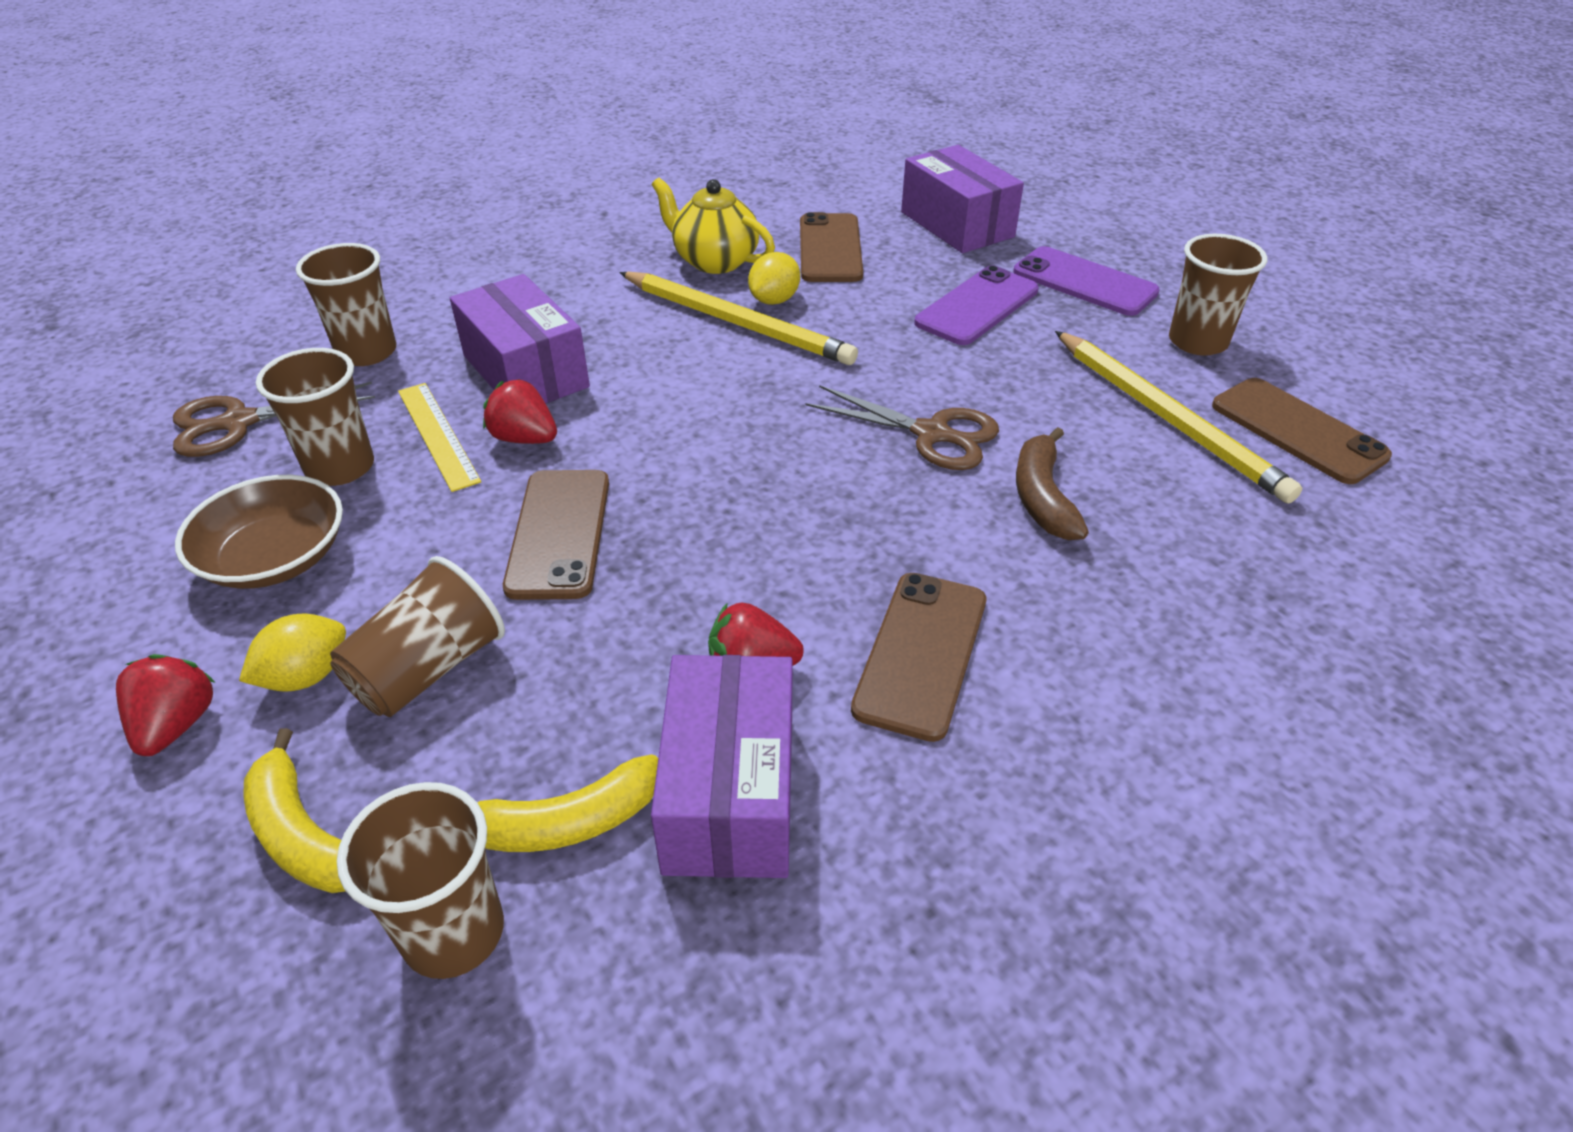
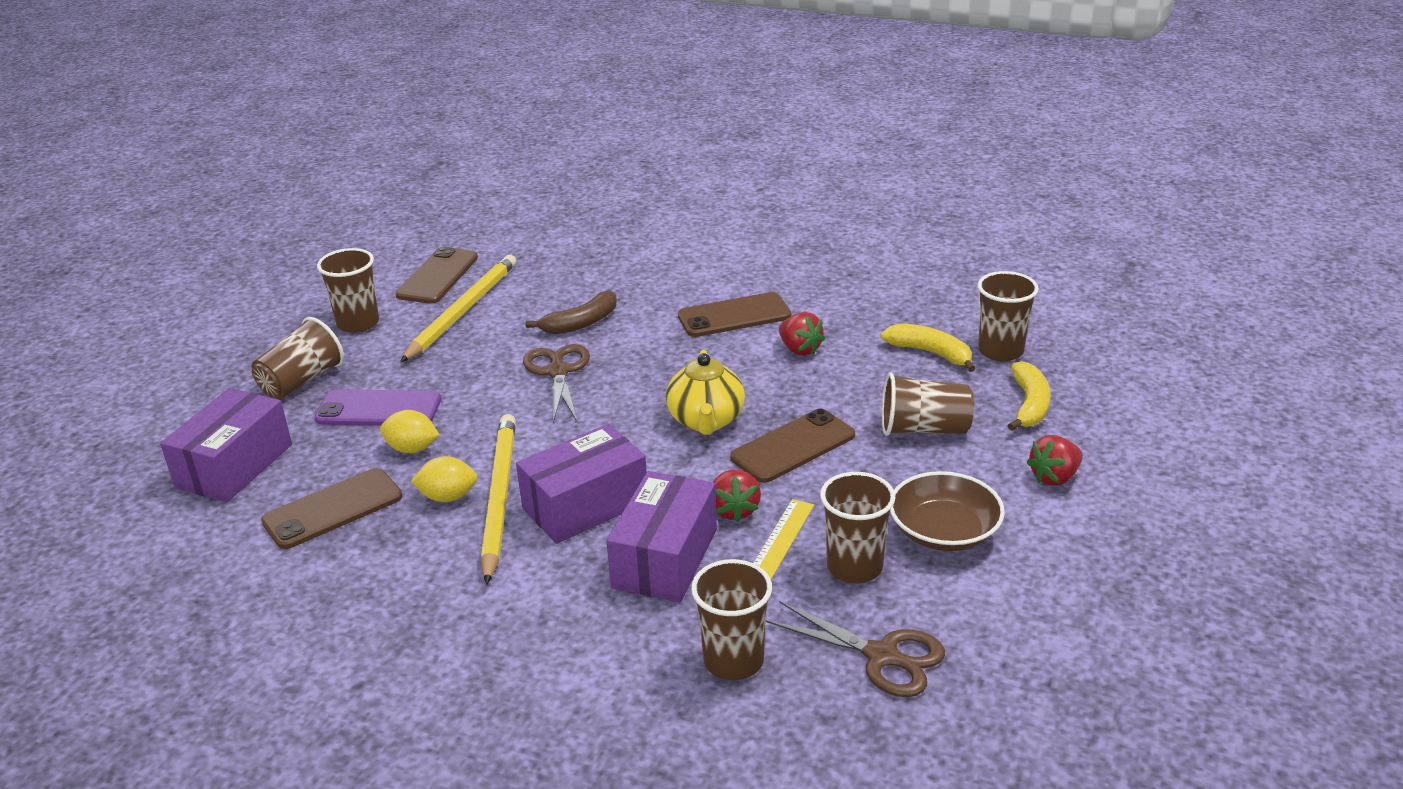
camera: 125 degrees left, 10 degrees down
yellow lemon [239,613,346,692] -> yellow lemon moved to [380,410,439,453]
purple box [651,655,793,878] -> purple box moved to [516,424,647,544]
yellow teapot [652,178,775,274] -> yellow teapot moved to [666,350,745,435]
purple phone [1013,246,1160,316] -> brown cup [252,317,344,399]

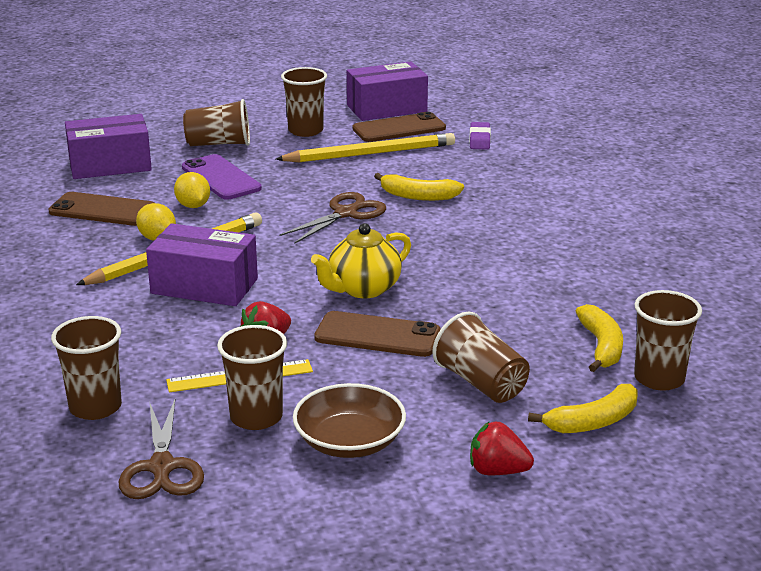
camera: 50 degrees right, 5 degrees down
brown banana [526,291,617,334] -> yellow banana [374,173,464,201]
purple box [606,471,717,602] -> purple box moved to [347,61,428,121]
brown phone [678,292,791,337] -> none
red strawberry [779,312,825,356] -> none
none -> purple eraser [469,122,491,150]

